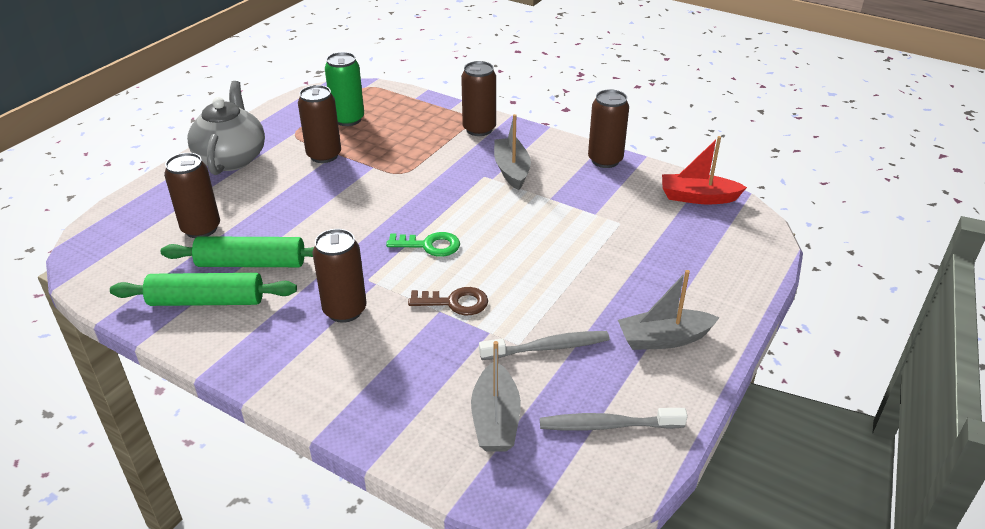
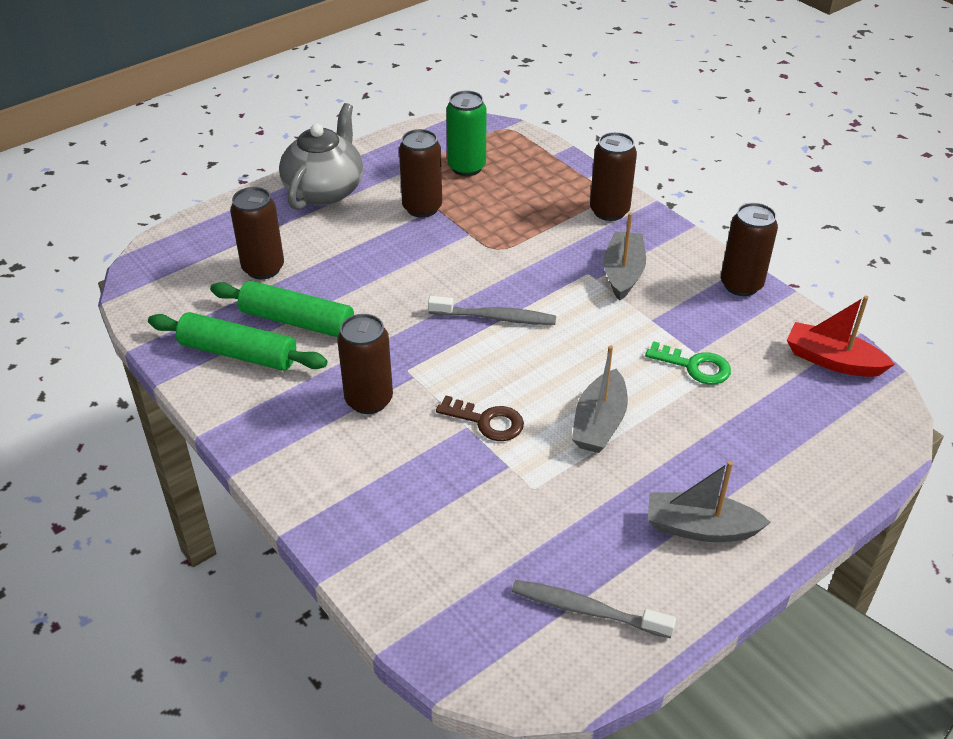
camera: 20 degrees right, 5 degrees up
green key [386,232,460,257] -> green key moved to [645,341,731,385]
grey boat [471,341,521,452] -> grey boat moved to [572,345,628,453]
grey toothbrush [479,331,610,360] -> grey toothbrush moved to [428,296,556,325]

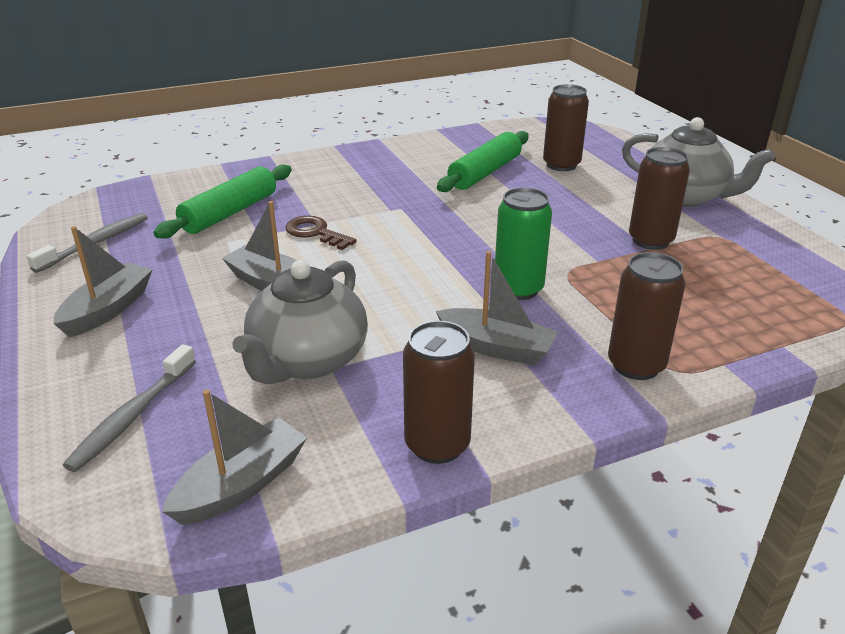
camera: 105 degrees right, 10 degrees down
green rolling pin [148,312,327,371] -> green rolling pin moved to [154,165,292,239]
brown can [337,314,393,414] -> none
grey toothbrush [428,296,556,325] -> grey toothbrush moved to [63,344,196,472]
brown key [436,395,524,441] -> brown key turned 90 degrees clockwise [285,216,357,250]
green can [446,90,487,176] -> green can moved to [495,187,552,300]
green key [645,341,731,385] -> grey teapot [233,260,368,384]
red boat [787,296,895,377] -> grey boat [162,389,307,525]

